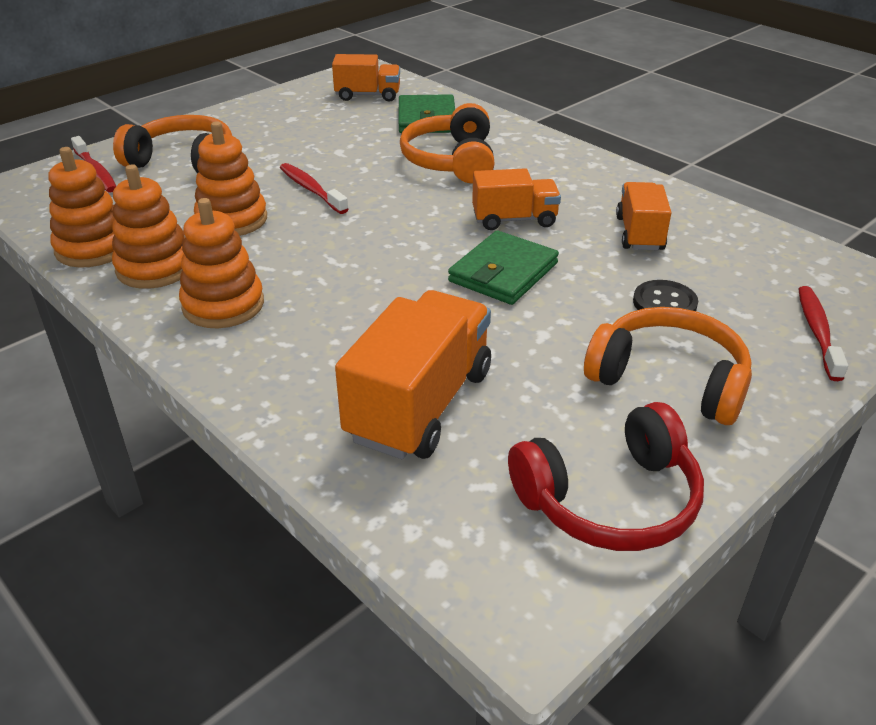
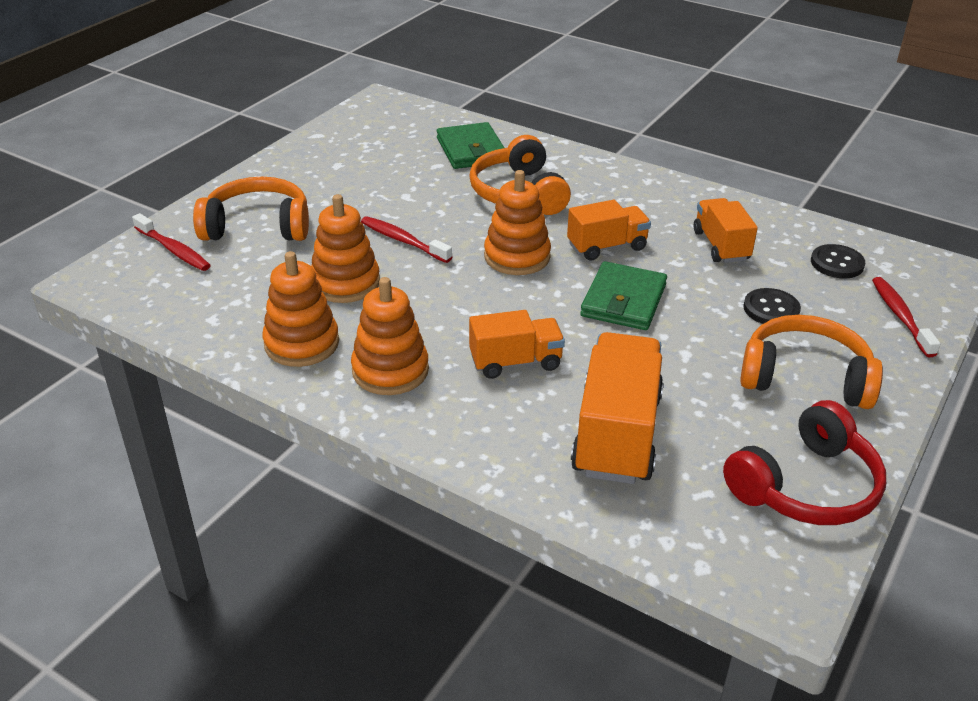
camera: 15 degrees left, 0 degrees up
orange stacking toy [48,147,115,268] -> orange stacking toy moved to [484,170,551,275]
orange truck [332,54,400,101] -> orange truck moved to [469,310,565,379]
none -> black button [811,244,865,278]

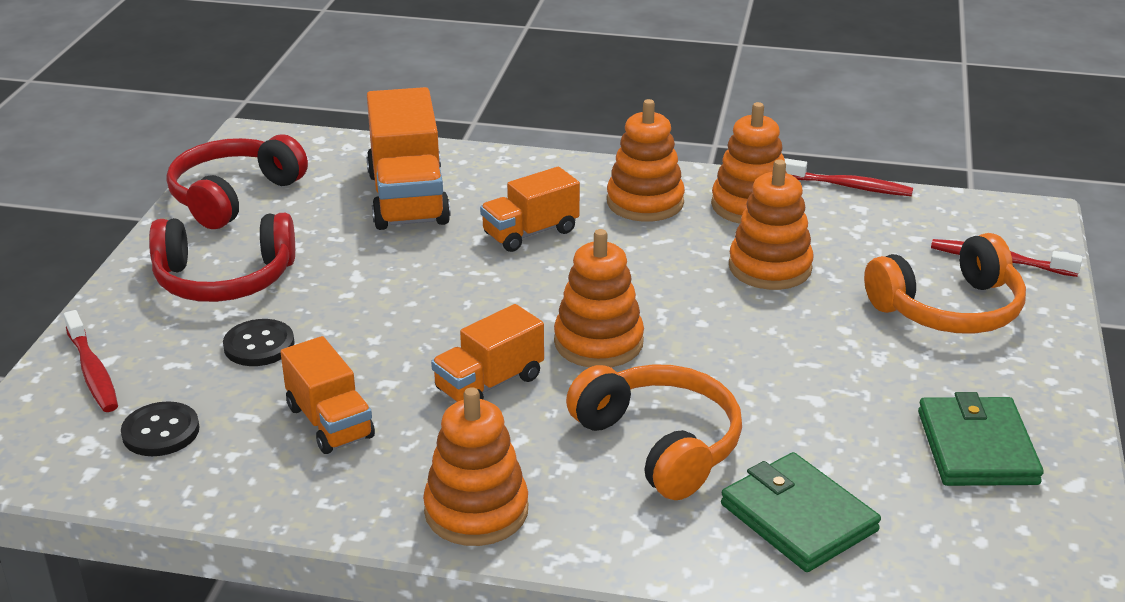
camera: 160 degrees right, 5 degrees down
red toothbrush [361,216,452,263] -> red toothbrush moved to [784,158,913,196]
green wallet [580,261,667,330] -> green wallet moved to [918,392,1044,486]
orange headphones [740,315,883,409] -> red headphones [149,213,295,302]
none -> orange stacking toy [423,387,528,546]

